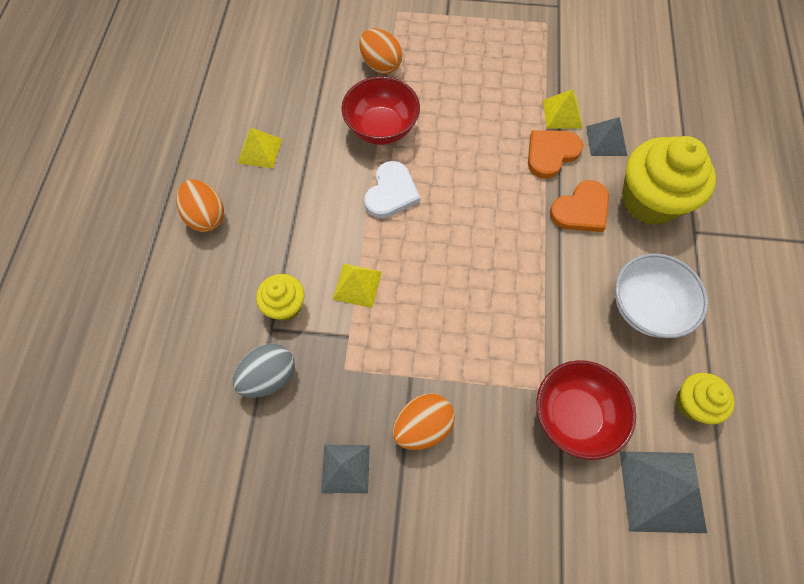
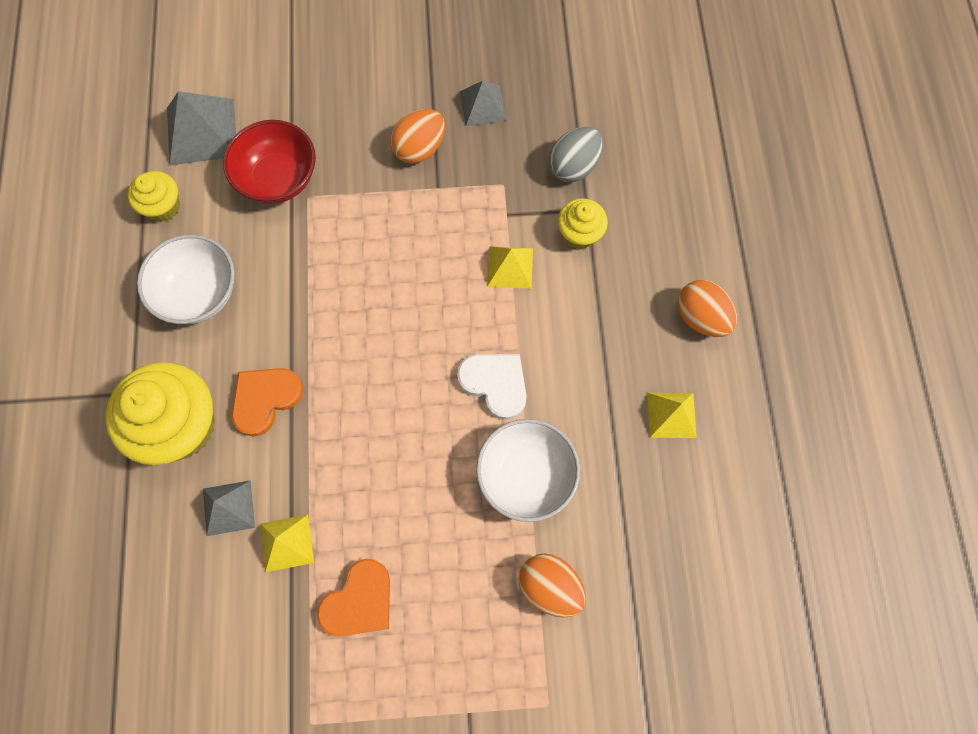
camera: 170 degrees right, 5 degrees up
red bowl [341,76,420,145] -> white bowl [476,419,580,522]
white heart [364,161,420,218] -> white heart turned 120 degrees clockwise [457,354,527,420]
orange heart [528,130,583,178] -> orange heart moved to [317,559,390,637]

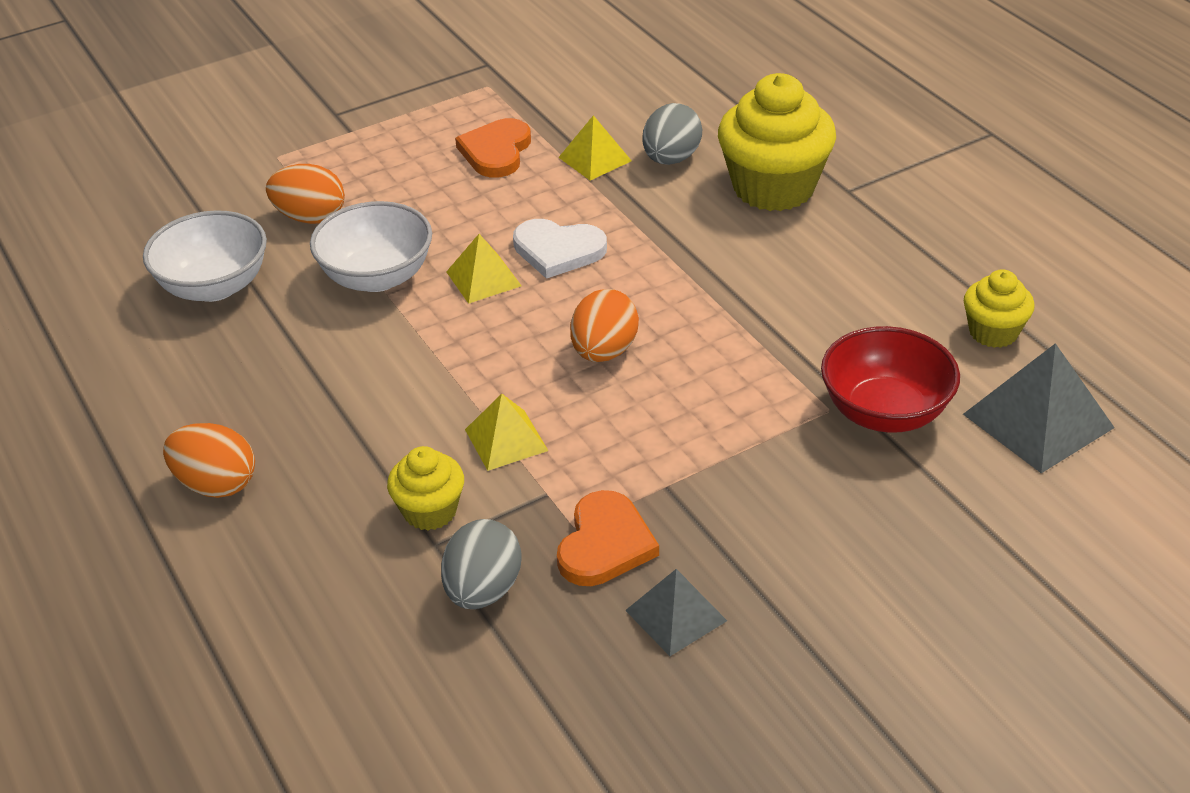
camera: 155 degrees right, 30 degrees down
white bowl [137,234,235,324] -> white bowl moved to [143,210,267,302]
grey pyramid [203,480,255,536] -> grey egg [642,103,702,165]
orange heart [232,368,304,437] -> orange heart moved to [557,490,659,586]
orange egg [390,109,445,164] -> orange egg moved to [570,289,639,362]
white heart [457,354,527,420] -> white heart moved to [513,219,607,279]
yellow pyramid [647,393,697,438] -> yellow pyramid moved to [446,234,522,304]

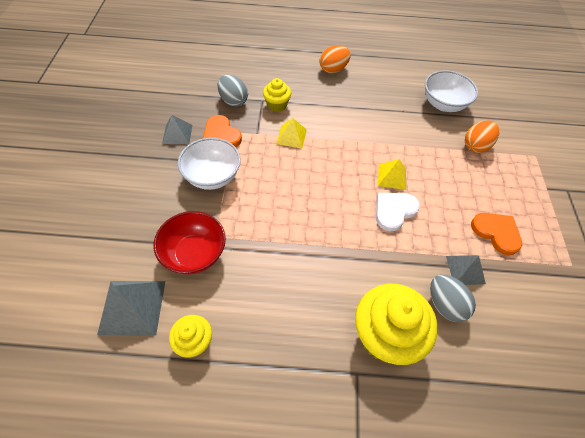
camera: 120 degrees right, 15 degrees up
white bowl [310,201,432,292] -> white bowl moved to [178,138,241,190]
yellow pyramid [558,115,632,181] -> grey pyramid [446,255,486,285]
orange egg [570,289,639,362] -> none

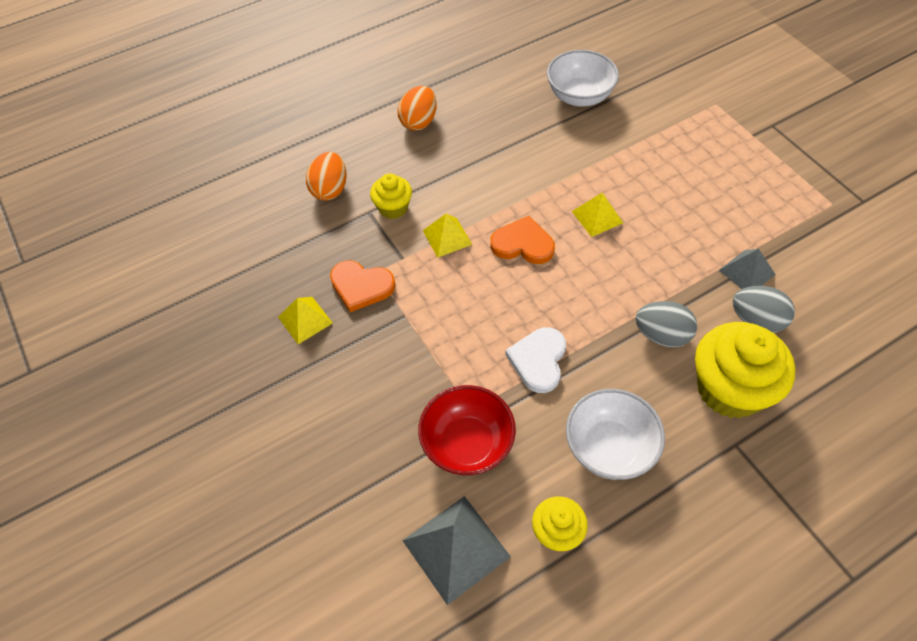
camera: 30 degrees left, 0 degrees up
grey pyramid [162,115,192,144] -> yellow pyramid [278,297,333,344]
white bowl [178,138,241,190] -> white bowl moved to [566,389,665,480]
grey egg [217,75,248,107] -> grey egg moved to [635,301,697,347]
white heart [376,193,420,231] -> white heart moved to [505,327,566,393]
orange egg [465,121,499,153] -> orange egg moved to [306,152,347,201]
orange heart [471,213,522,255] -> orange heart moved to [490,216,555,264]

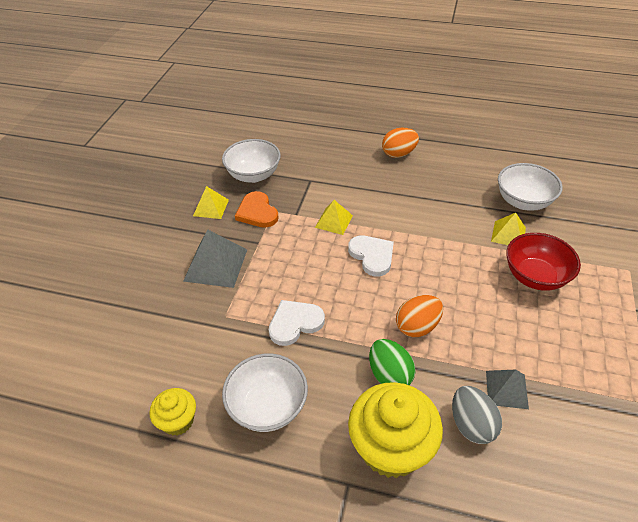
camera: 45 degrees right, 10 degrees down
orange egg [306,152,347,201] -> orange egg moved to [396,295,443,337]
yellow cupcake [370,173,412,219] -> none
grey pyramid [402,496,511,605] -> grey pyramid moved to [183,229,247,288]
red bowl [418,385,516,475] -> red bowl moved to [506,233,581,291]
orange heart [490,216,555,264] -> white heart [348,235,394,276]
yellow pyramid [572,193,623,237] -> yellow pyramid moved to [491,213,526,245]
grey egg [635,301,697,347] -> green egg [369,339,416,385]
none -> white bowl [222,139,281,183]

